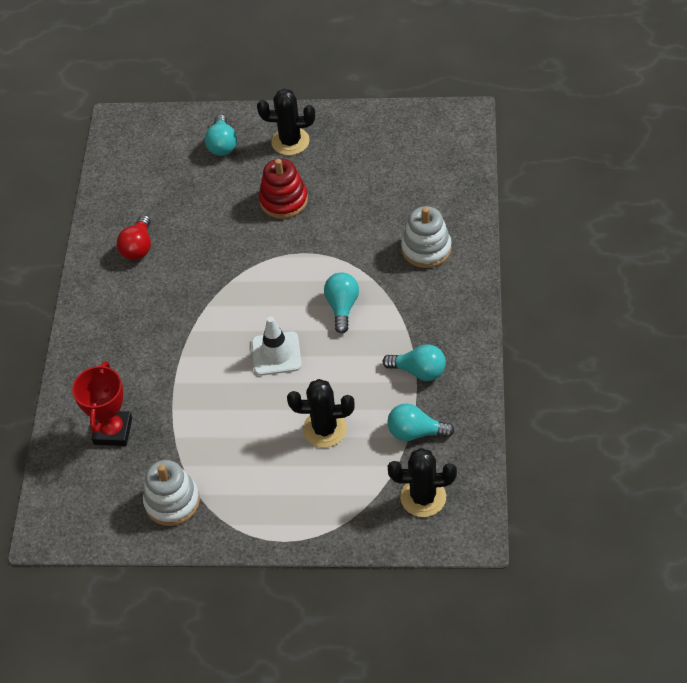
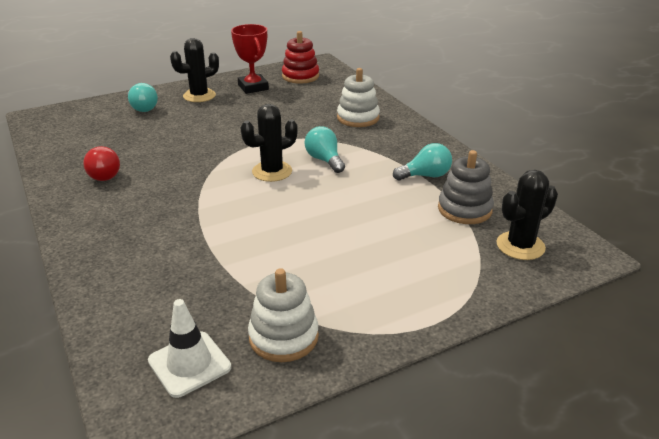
camera: 35 degrees left, 20 degrees down
red trophy [72,361,132,446] -> red trophy moved to [231,24,269,94]
white traffic cone [252,317,302,376] -> white traffic cone moved to [148,299,231,398]
red stacking toy [259,159,308,219] -> red stacking toy moved to [282,31,319,84]
black cactus [287,379,355,448] -> black cactus moved to [241,104,298,182]
turquoise light bulb [387,403,455,441] -> grey stacking toy [438,150,494,224]

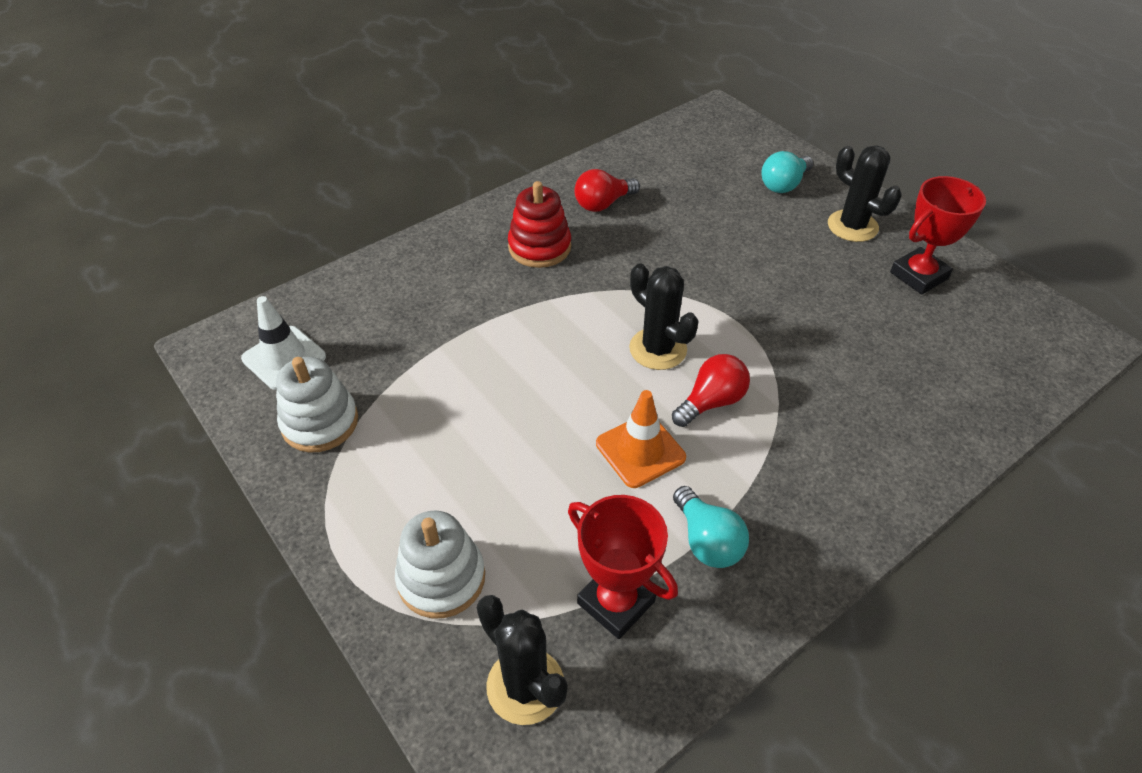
camera: 80 degrees right, 15 degrees up
red stacking toy [282,31,319,84] -> red stacking toy moved to [508,181,571,268]
turquoise light bulb [305,126,345,173] -> red light bulb [672,354,750,427]
white stacking toy [337,68,380,127] -> white stacking toy moved to [395,511,485,618]
grey stacking toy [438,150,494,224] -> red trophy [568,495,678,639]
none -> orange traffic cone [596,390,686,488]

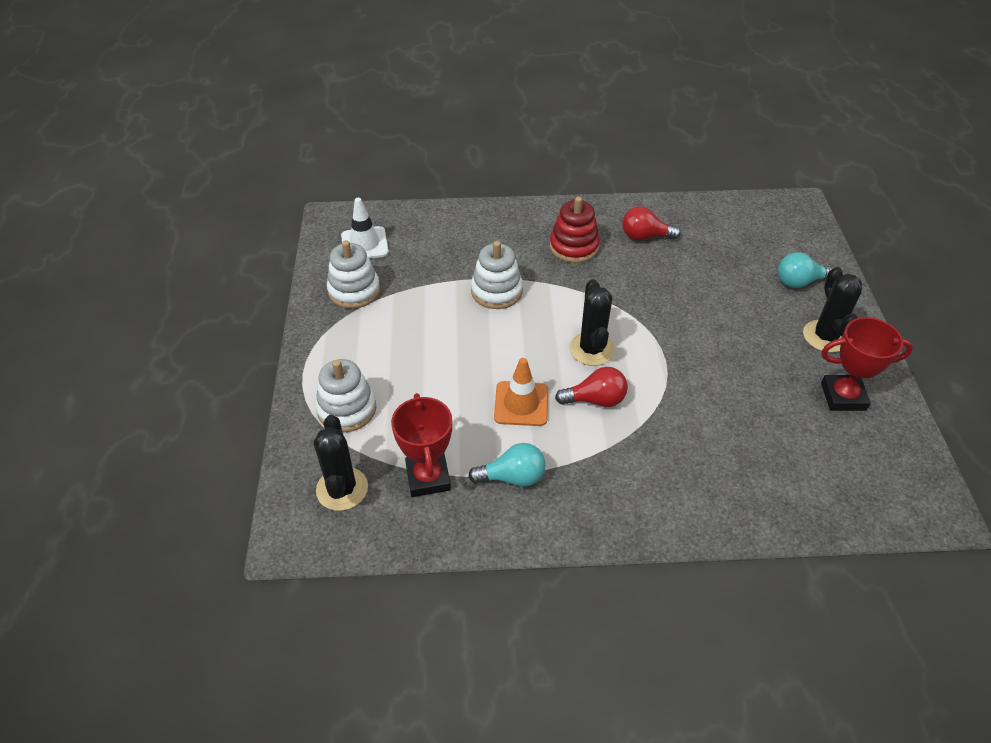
camera: 35 degrees right, 0 degrees up
turquoise light bulb [673,486,749,568] -> turquoise light bulb turned 105 degrees counterclockwise [468,443,546,487]
none -> white stacking toy [471,241,523,309]

